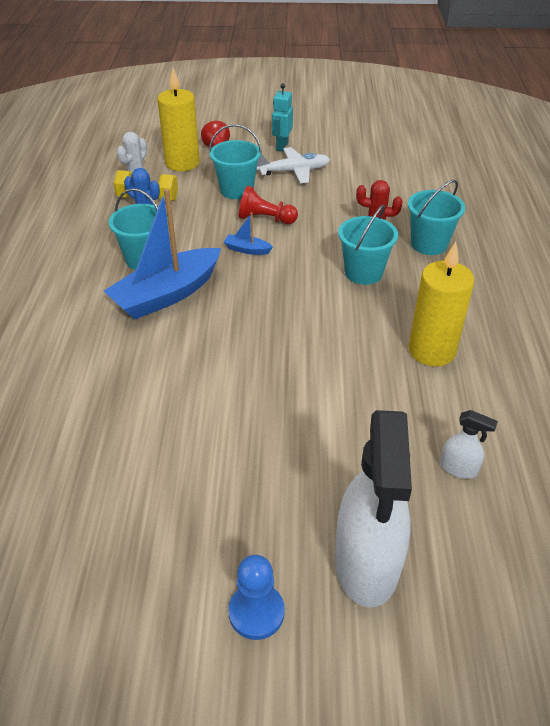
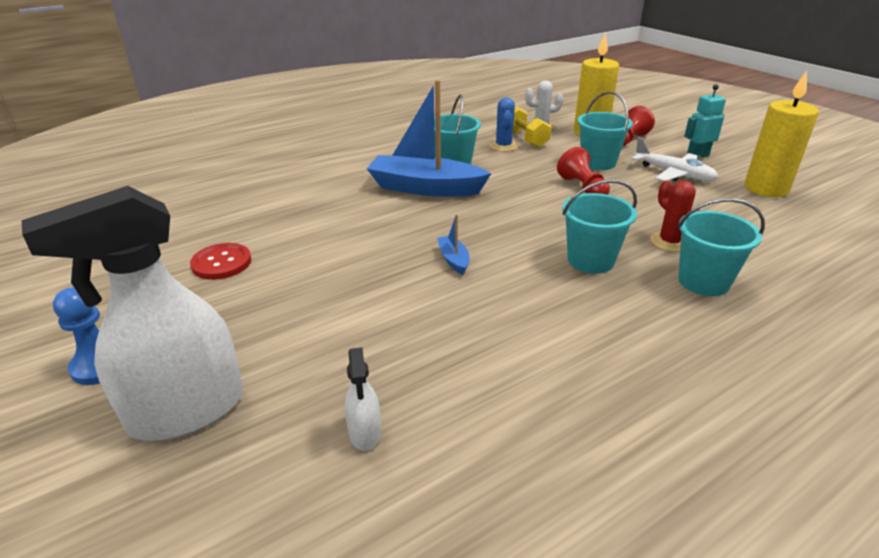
camera: 55 degrees right, 10 degrees down
blue boat [224,212,273,255] -> blue boat moved to [437,214,470,275]
yellow candle [409,242,475,367] -> yellow candle moved to [744,71,819,197]
none -> red button [190,243,252,280]

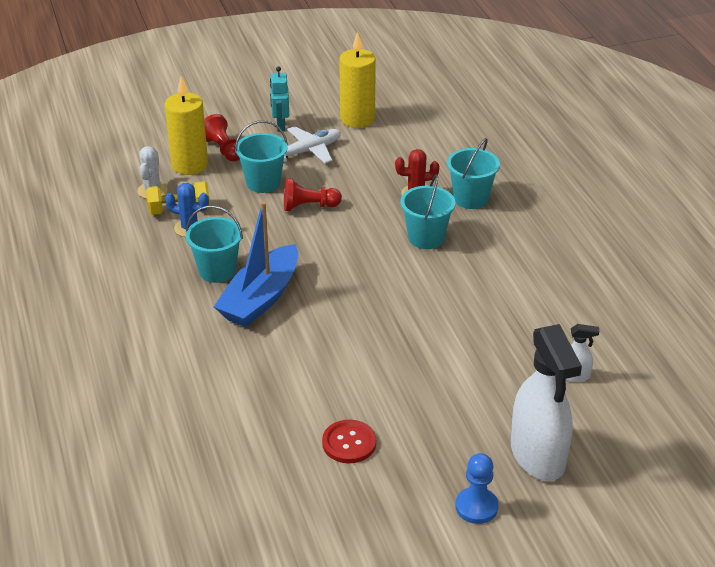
camera: 75 degrees left, 5 degrees up
blue boat [437,214,470,275] -> none

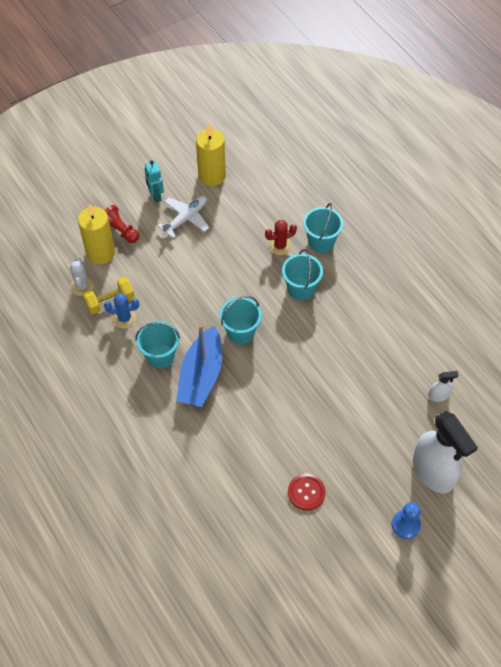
camera: 15 degrees left, 20 degrees up
turquoise bucket [235,120,288,193] -> turquoise bucket moved to [219,296,262,345]
red pawn [284,178,342,211] -> none

